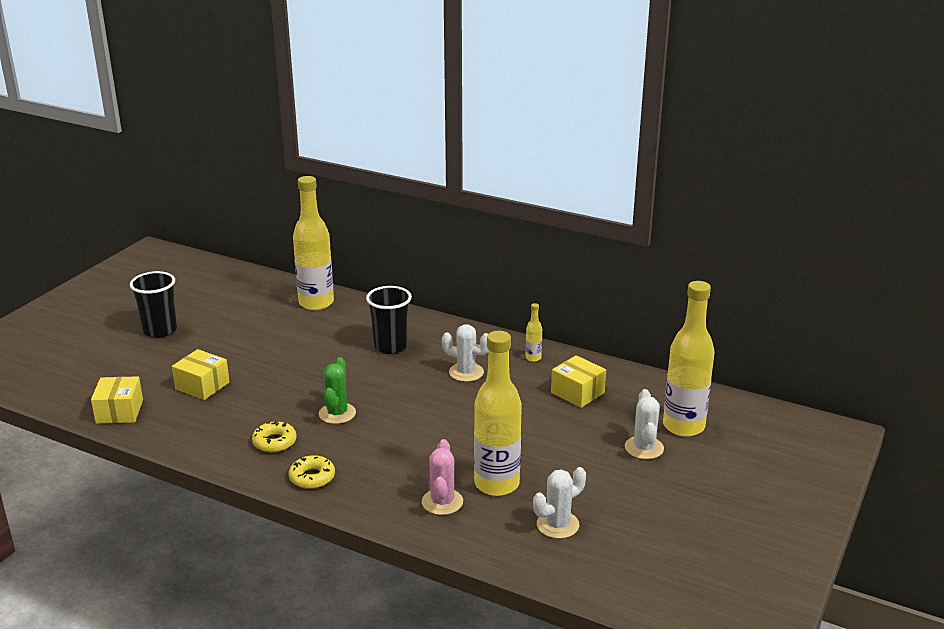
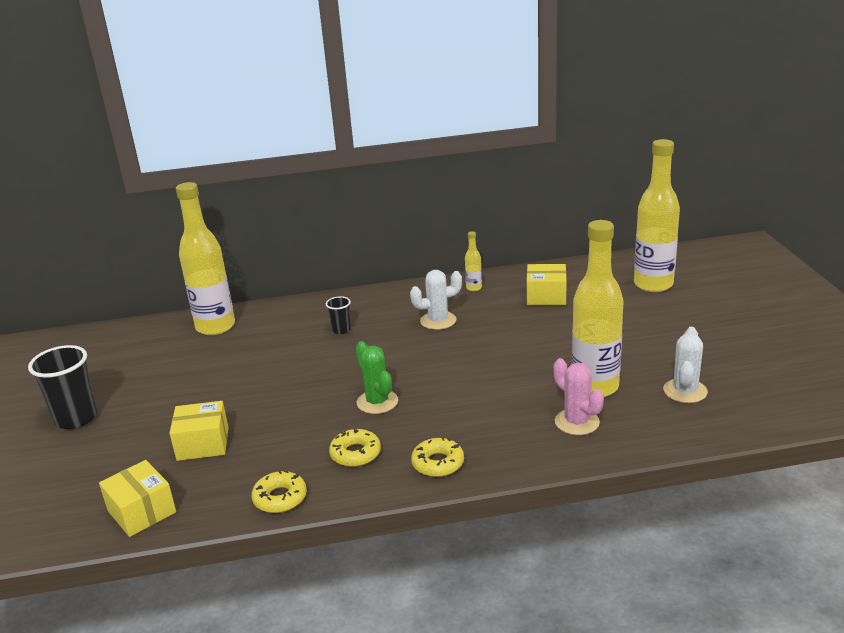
camera: 35 degrees left, 0 degrees up
black cup [366,286,412,354] -> black cup [326,296,351,334], size x0.52
white cactus [625,389,664,459] -> none
none -> yellow donut [251,470,307,513]

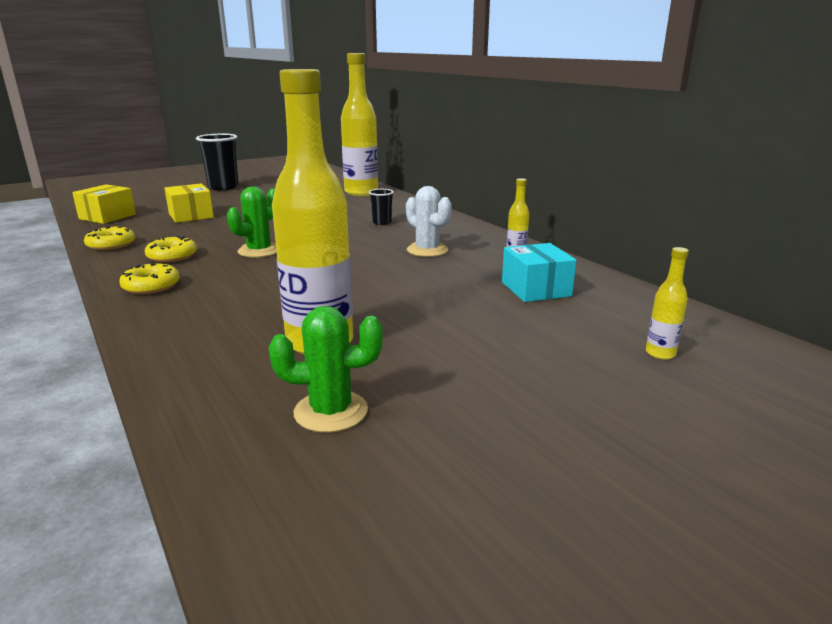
camera: 65 degrees right, 5 degrees down
yellow box [527,264,567,305] -> turquoise box [502,243,577,302]
pink cactus [553,358,604,435] -> none
yellow bottle [634,139,680,292] -> yellow bottle [646,247,689,360], size x0.42
white cactus [663,327,708,403] -> green cactus [269,306,383,433]

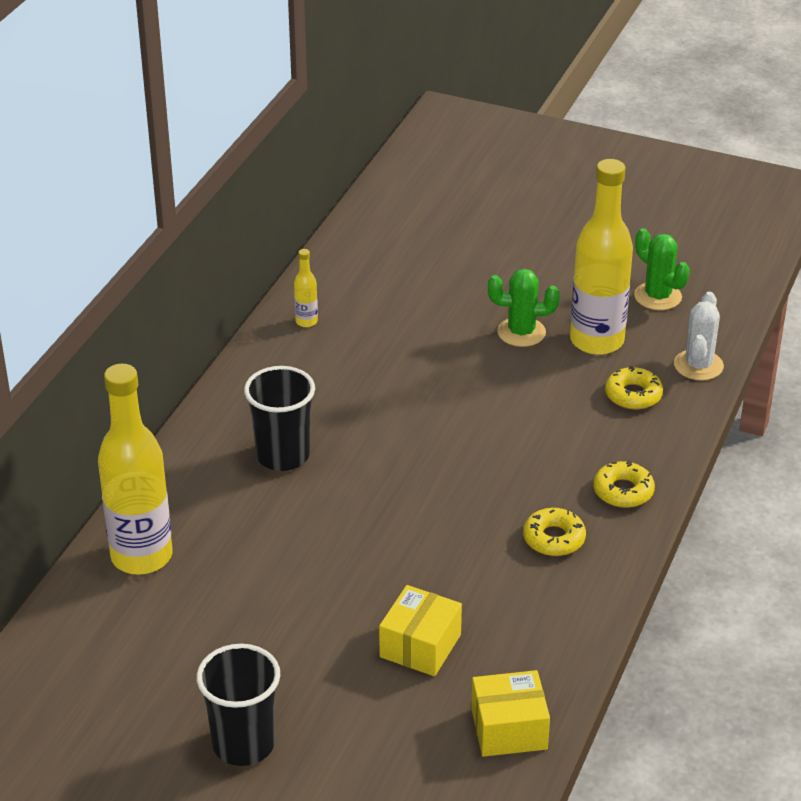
camera: 125 degrees left, 15 degrees up
yellow donut [84,226,135,250] -> yellow donut moved to [605,366,663,410]
green cactus [227,186,277,258] -> green cactus moved to [488,269,560,347]
black cup [369,189,394,225] -> black cup [244,366,315,471], size x1.93
white cactus [406,186,452,257] -> white cactus moved to [674,292,724,381]
turquoise box [502,243,577,302] -> none
yellow bottle [646,247,689,360] -> none

